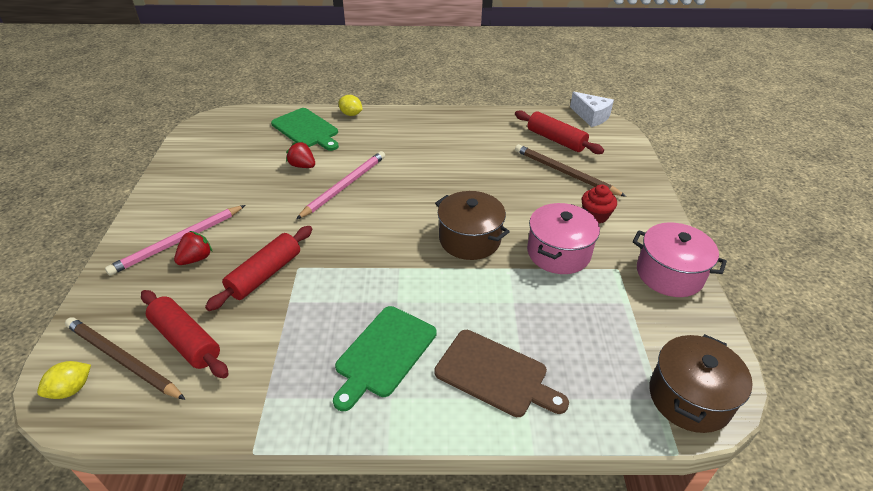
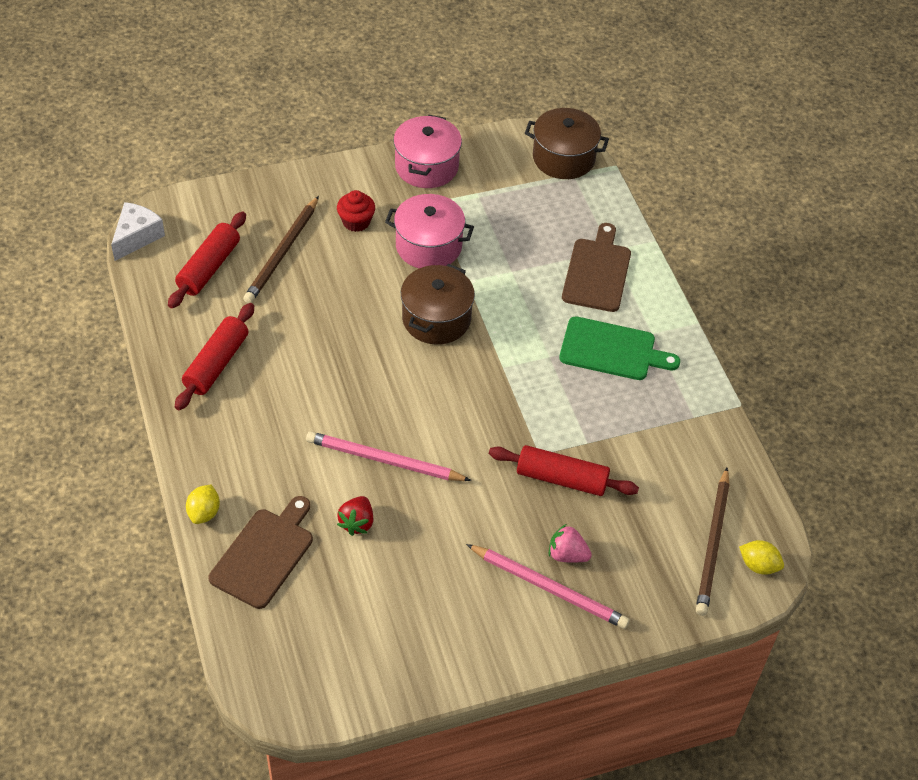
camera: 110 degrees left, 10 degrees up
red rolling pin [141,290,229,378] -> red rolling pin moved to [175,303,254,410]
red strawberry [174,231,213,265] -> pink strawberry [549,524,592,563]
green cutting board [271,108,339,151] -> brown cutting board [209,496,313,609]

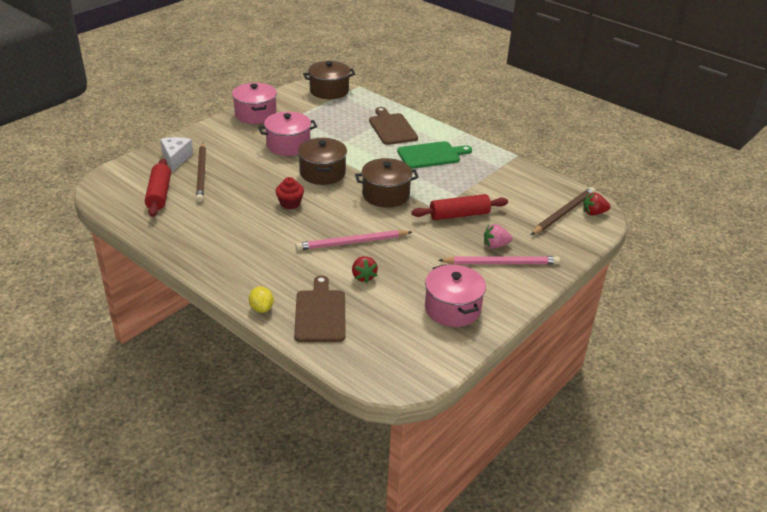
camera: 30 degrees left, 15 degrees down
white cheese [111,202,165,261] -> white cheese moved to [160,137,193,172]
red rolling pin [175,303,254,410] -> none
red cupcake [337,190,375,232] -> red cupcake moved to [276,177,304,209]
brown pencil [696,468,730,616] -> brown pencil turned 120 degrees counterclockwise [531,187,595,235]
yellow lemon [739,540,784,575] -> red strawberry [583,192,611,216]
none -> brown pot [355,158,419,208]
none -> pink pot [425,264,486,327]

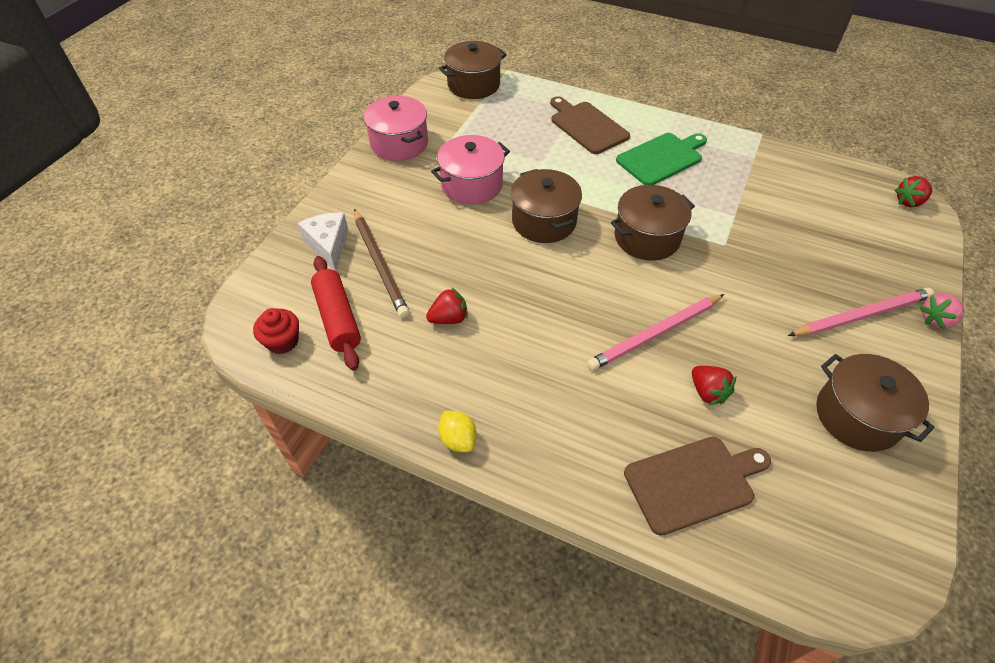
camera: 15 degrees left, 15 degrees up
yellow lemon [249,286,274,313] -> yellow lemon moved to [438,411,477,452]
red cupcake [276,177,304,209] -> red cupcake moved to [253,308,299,354]
brown cutting board [294,275,346,342] -> brown cutting board turned 90 degrees clockwise [624,437,771,536]
red rolling pin [411,194,508,220] -> none
pink pot [425,264,486,327] -> brown pot [816,354,935,452]
pink strawberry [484,224,512,248] -> pink strawberry moved to [919,293,964,330]
brown pencil [531,187,595,235] -> none
none -> red strawberry [426,287,468,324]

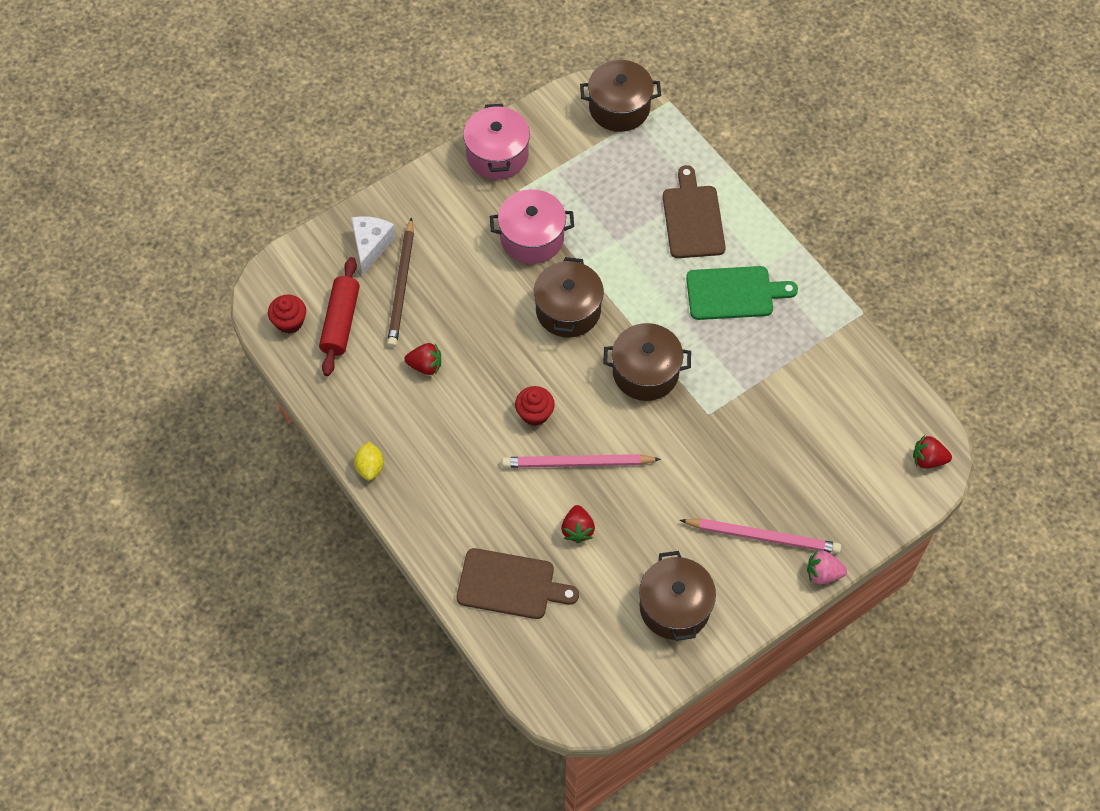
camera: 30 degrees right, 10 degrees up
none -> red cupcake [515,386,555,426]

